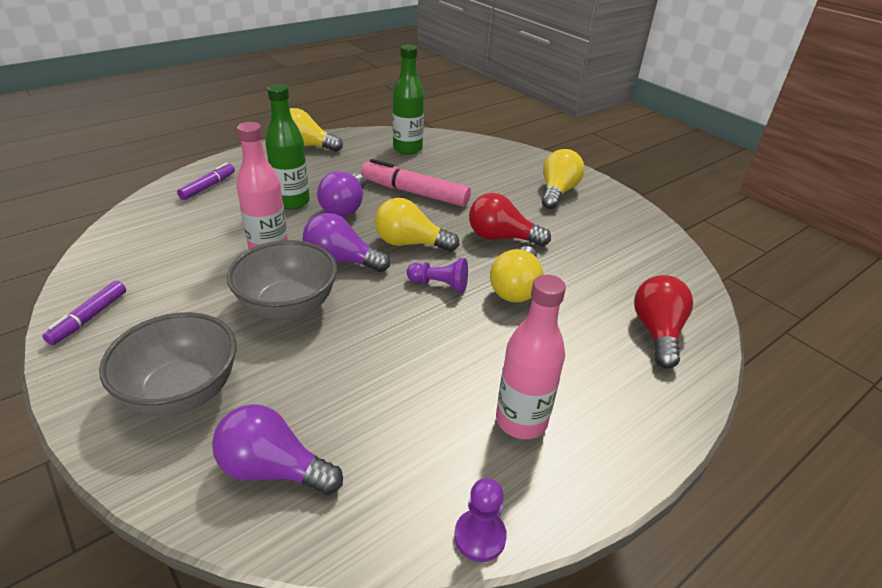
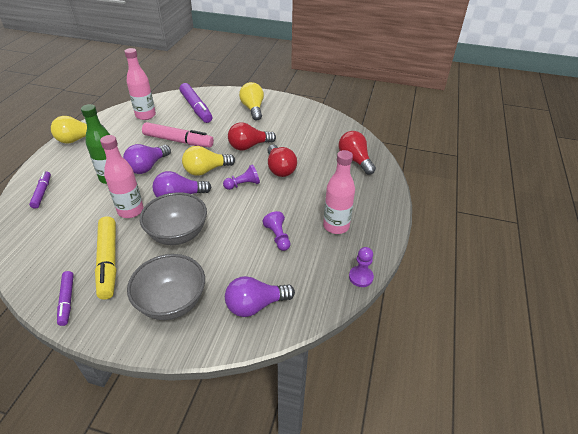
camera: 35 degrees left, 5 degrees up
purple light bulb [317,171,365,217] -> purple light bulb turned 60 degrees clockwise [123,144,171,174]
pink marker [361,159,471,207] -> pink marker turned 150 degrees counterclockwise [142,122,214,147]
green bottle [393,45,424,155] -> pink bottle [125,48,156,120]
yellow light bulb [490,246,544,303] -> red light bulb [267,145,297,177]
none -> yellow marker [95,216,116,300]
none -> purple marker [179,83,212,123]
none -> purple pawn [262,211,291,251]

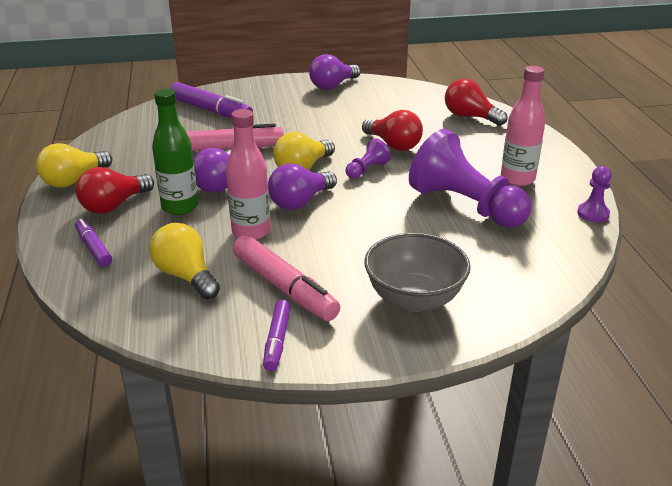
camera: 25 degrees left, 10 degrees down
purple marker [57,271,74,326] -> purple marker turned 45 degrees clockwise [263,300,291,371]
yellow marker [95,216,116,300] -> pink marker [233,235,340,321]
pink bottle [125,48,156,120] -> none
grey bowl [140,192,207,245] -> none
purple light bulb [225,276,295,317] -> purple light bulb moved to [309,54,360,90]
red light bulb [228,122,276,151] -> red light bulb moved to [76,167,154,214]
yellow light bulb [239,82,264,120] -> yellow light bulb moved to [149,223,220,299]
purple pawn [262,211,291,251] -> purple pawn [409,129,532,228], size x2.25

